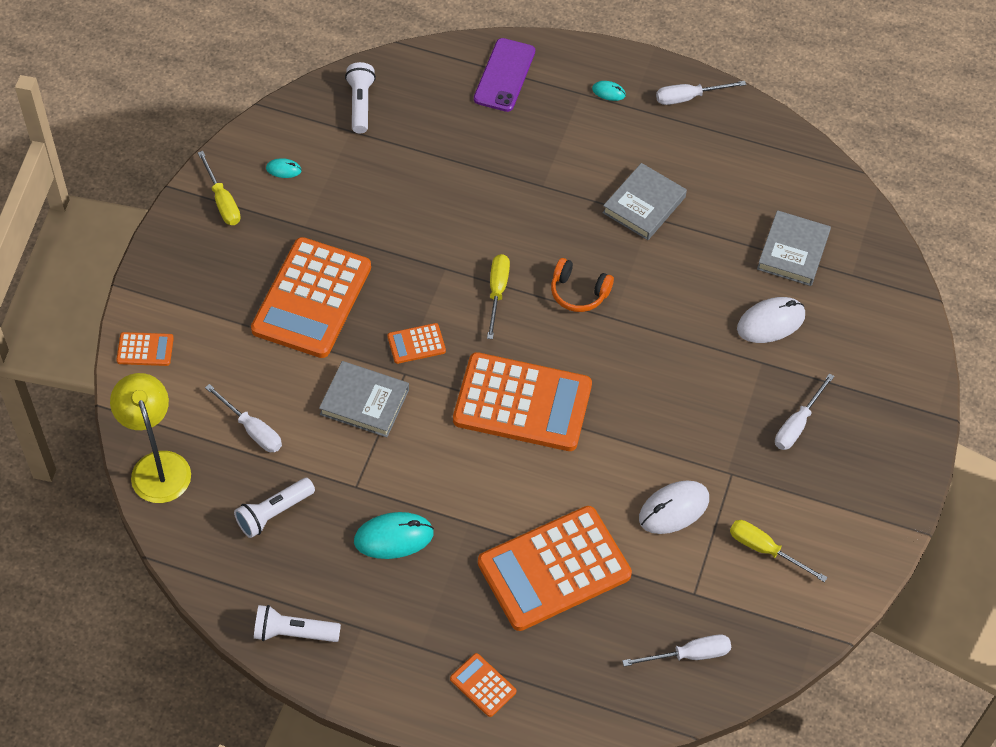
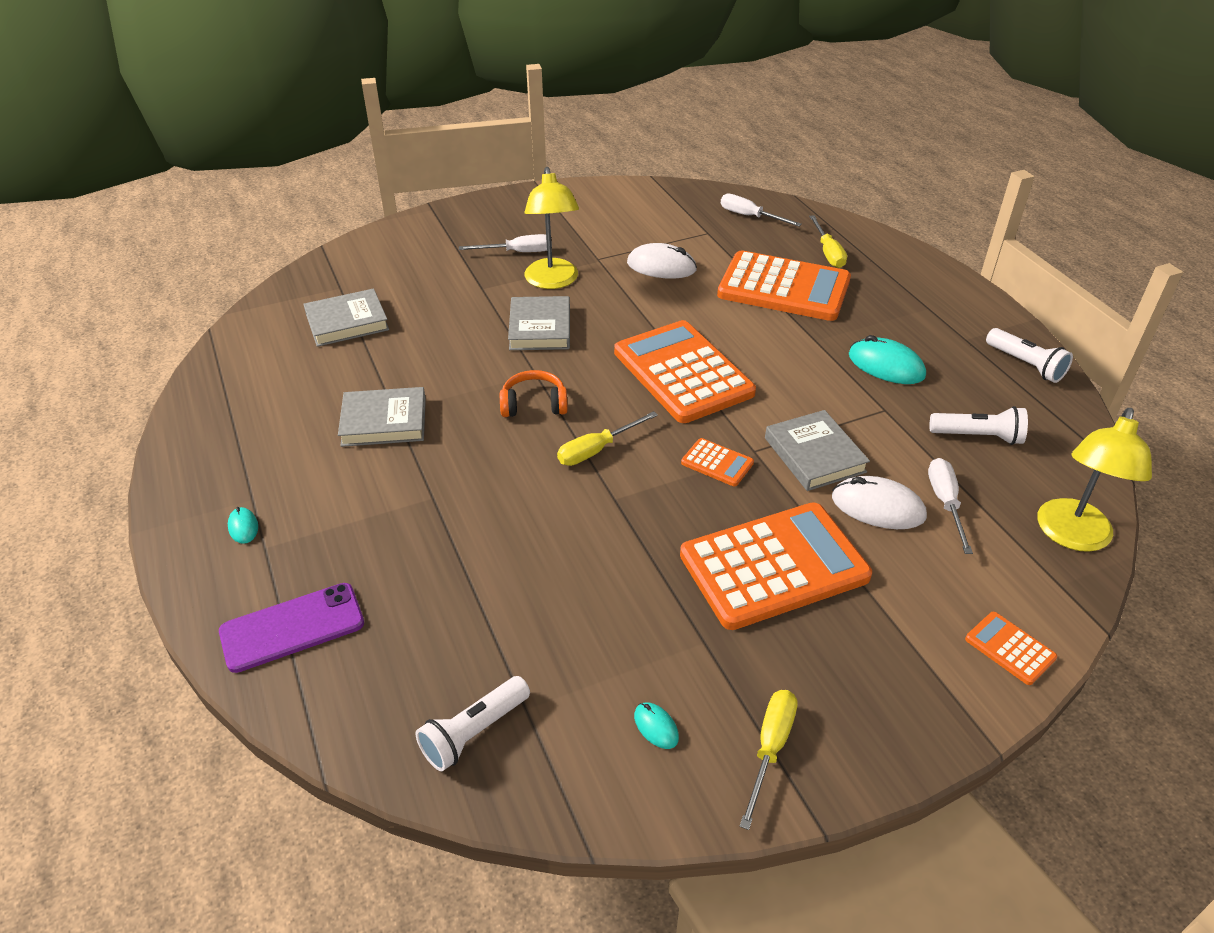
camera: 130 degrees left, 15 degrees down
orange calculator [450,653,516,717] -> none
orange headphones [551,258,614,312] -> orange headphones turned 75 degrees counterclockwise [500,370,568,417]
white screwdriver [656,81,746,105] -> none
yellow screwdriver [730,520,828,582] -> yellow screwdriver moved to [809,215,847,268]
white mouse [737,297,805,343] -> white mouse moved to [832,476,927,529]
none -> grey book [508,296,570,350]
none -> yellow lamp [524,167,579,289]

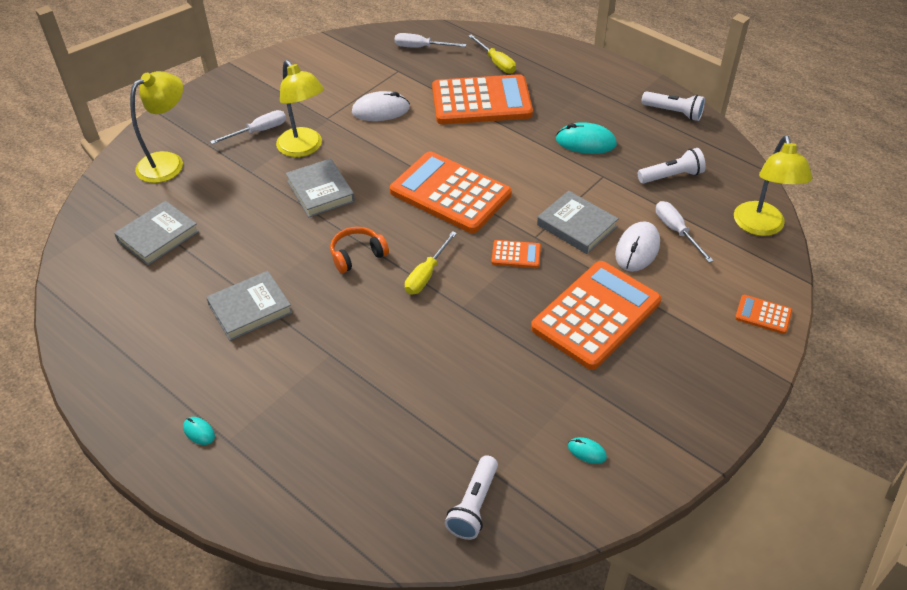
camera: 25 degrees left, 5 degrees up
purple phone [219,583,364,673] -> none
yellow screwdriver [739,690,798,830] -> none
white mouse [832,476,927,529] -> white mouse turned 60 degrees counterclockwise [615,222,660,272]
none -> yellow lamp [130,71,183,183]

